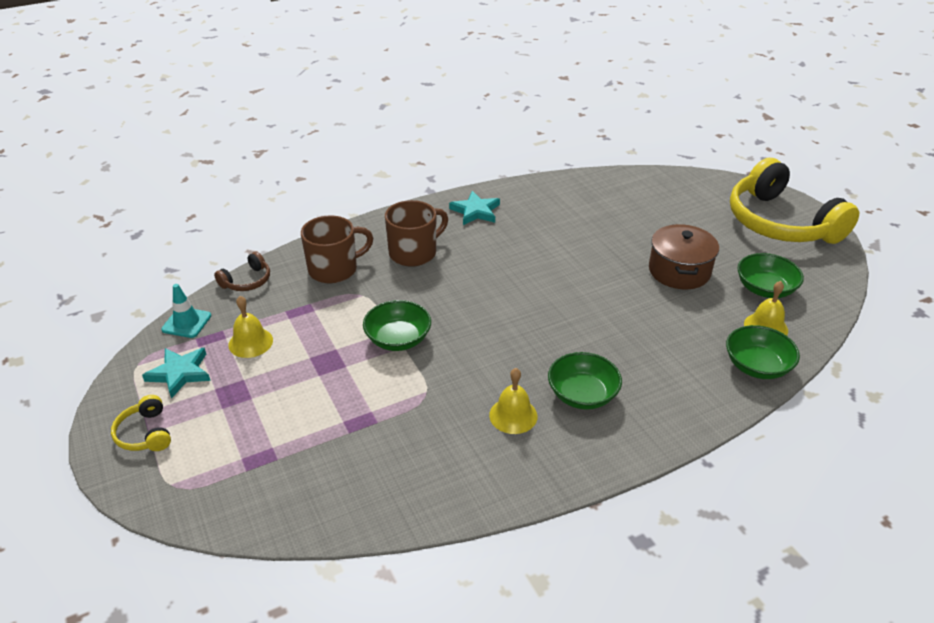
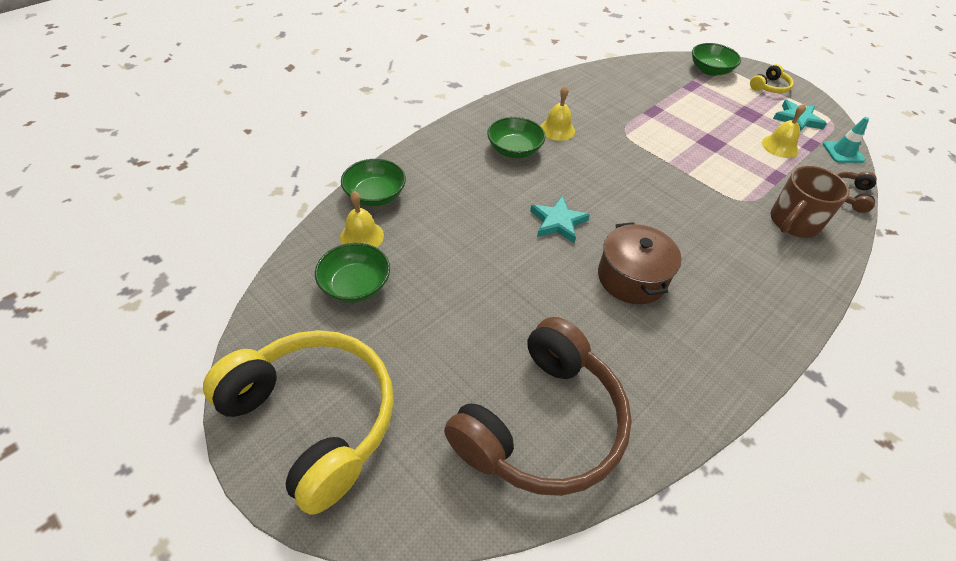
camera: 160 degrees right, 10 degrees up
yellow headphones [111,395,171,451] -> yellow headphones turned 90 degrees clockwise [750,64,794,93]
green bowl [363,300,431,351] -> green bowl moved to [692,43,741,76]
brown mug [385,200,448,267] -> none
turquoise star [449,191,500,225] -> turquoise star moved to [530,196,590,243]
brown pot [649,224,719,289] -> brown pot moved to [598,222,682,304]
none -> brown headphones [444,317,632,496]

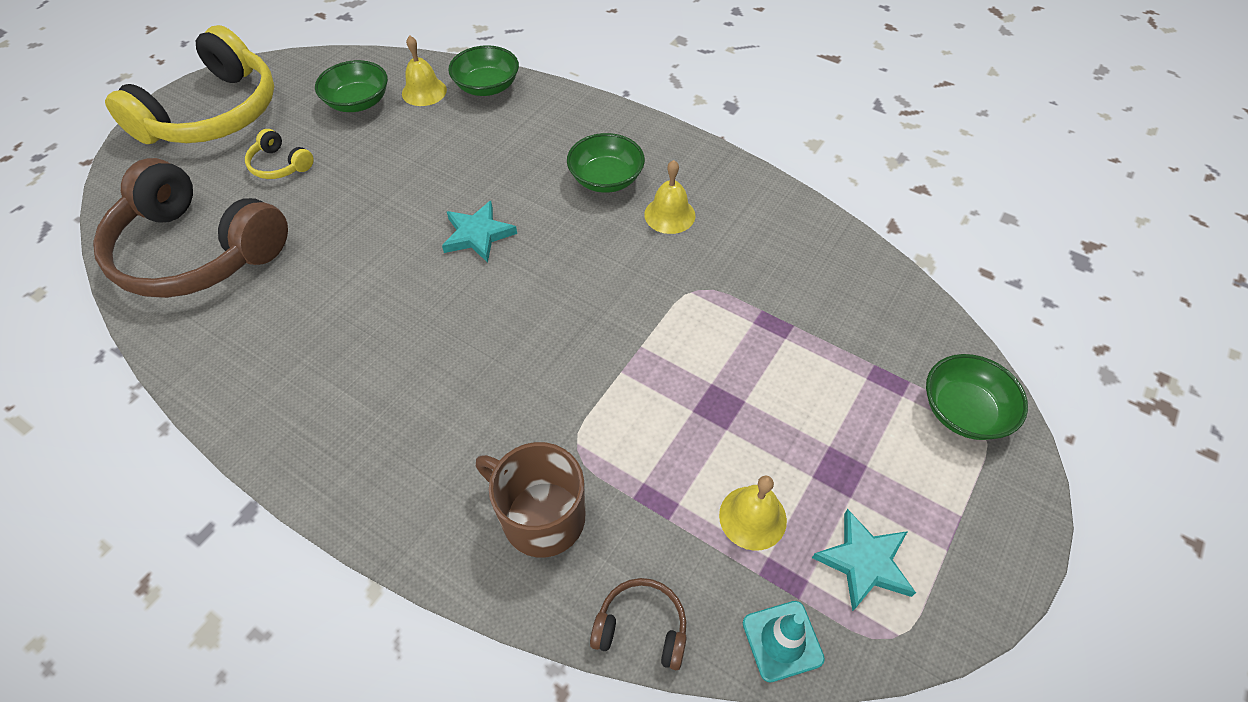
camera: 80 degrees right, 5 degrees up
brown pot [598,222,682,304] -> none
yellow headphones [750,64,794,93] -> yellow headphones moved to [245,129,314,179]

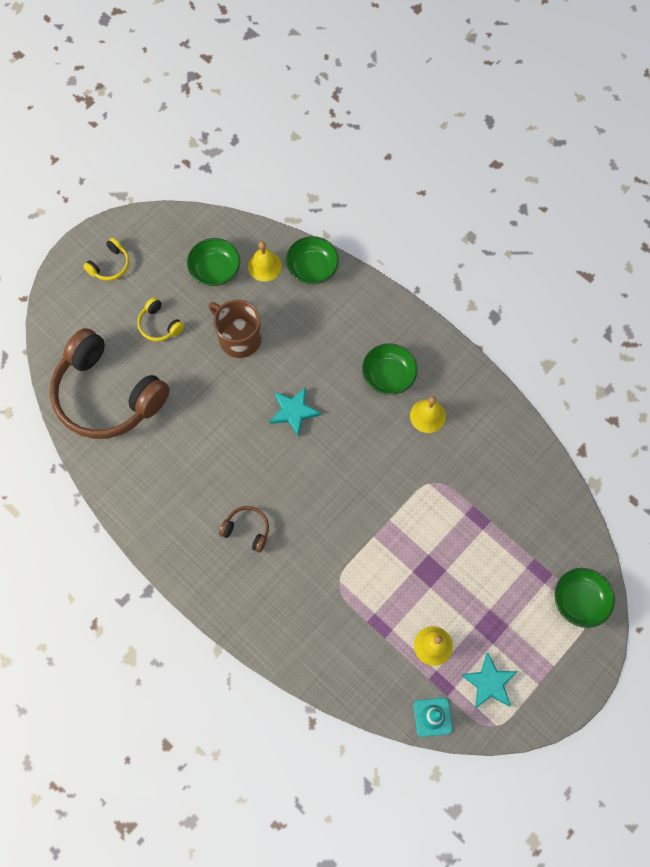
camera: 10 degrees right, 15 degrees up
yellow headphones [105,25,274,144] -> yellow headphones [83,238,129,281], size x0.41
brown mug [476,442,585,558] -> brown mug moved to [209,300,262,358]
brown headphones [590,578,687,670] -> brown headphones moved to [219,506,269,553]

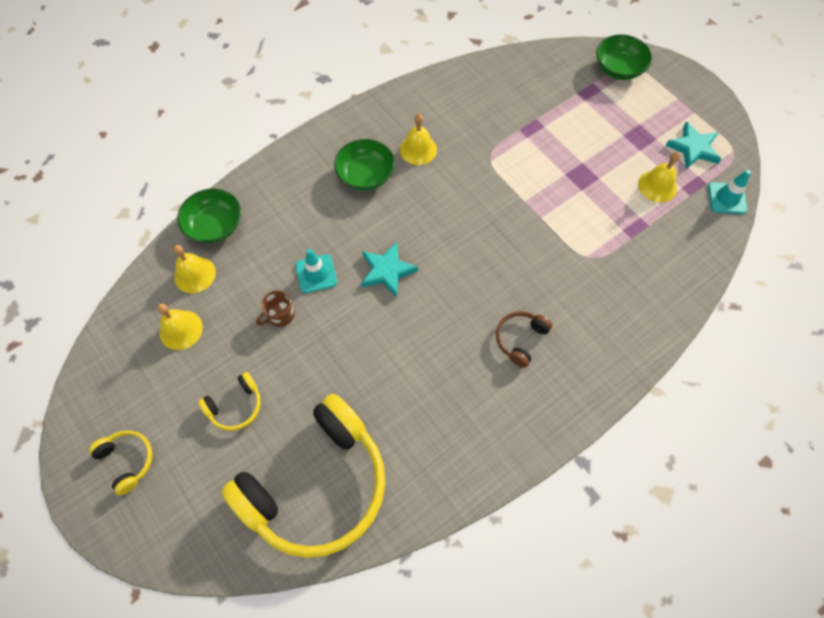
camera: 80 degrees left, 5 degrees down
brown headphones [50,328,170,439] -> yellow headphones [221,394,385,558]
green bowl [187,238,240,286] -> yellow bell [157,303,203,350]
brown mug [209,300,262,358] -> brown mug [256,290,295,327], size x0.52
none -> turquoise traffic cone [295,249,337,293]

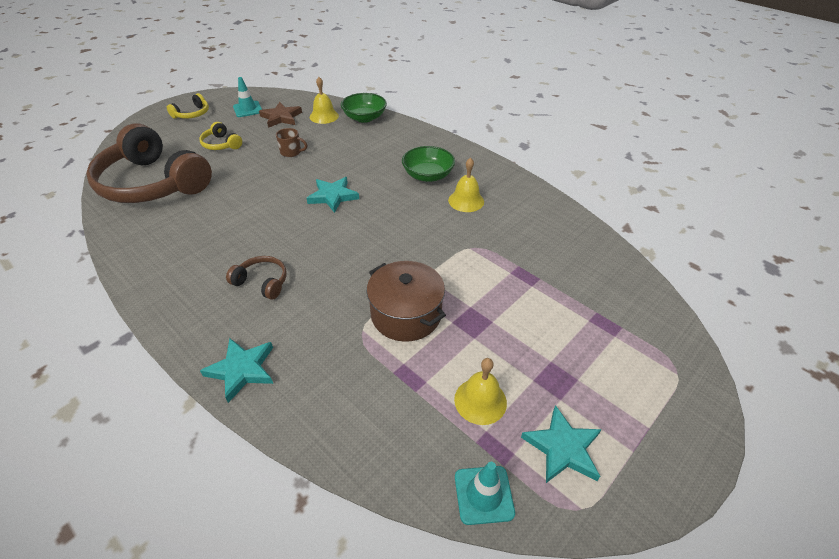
camera: 80 degrees right, 20 degrees down
yellow bell [157,303,203,350] -> brown star [259,102,302,128]
yellow headphones [221,394,385,558] -> brown headphones [86,123,212,203]
brown mug [256,290,295,327] -> brown mug turned 150 degrees clockwise [276,128,307,157]
turquoise traffic cone [295,249,337,293] -> turquoise traffic cone moved to [233,77,262,117]
green bowl [596,35,652,80] -> none
none -> turquoise star [200,338,273,403]
none -> brown pot [367,261,446,342]

